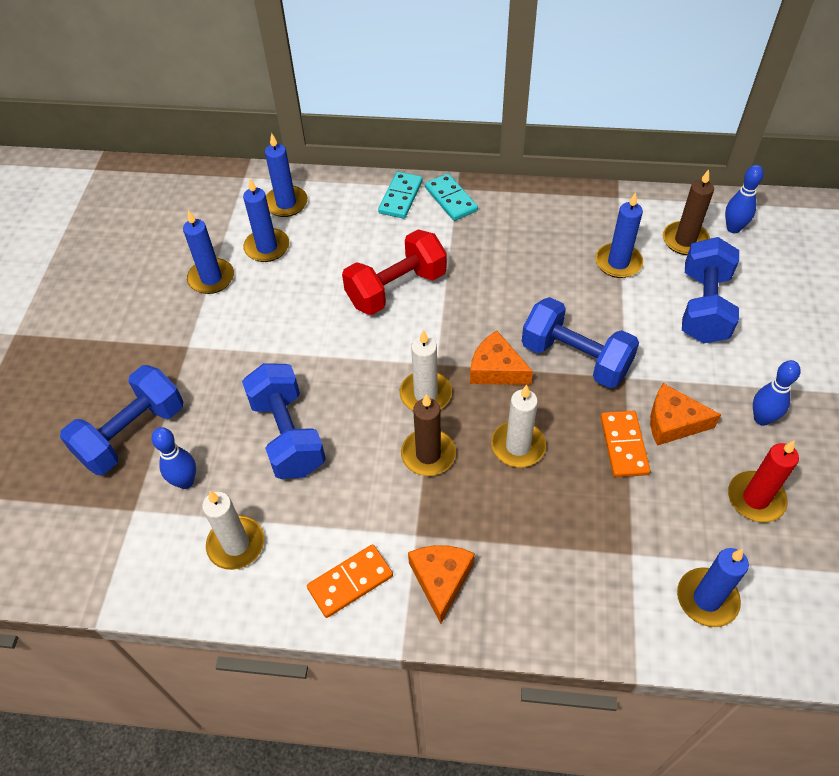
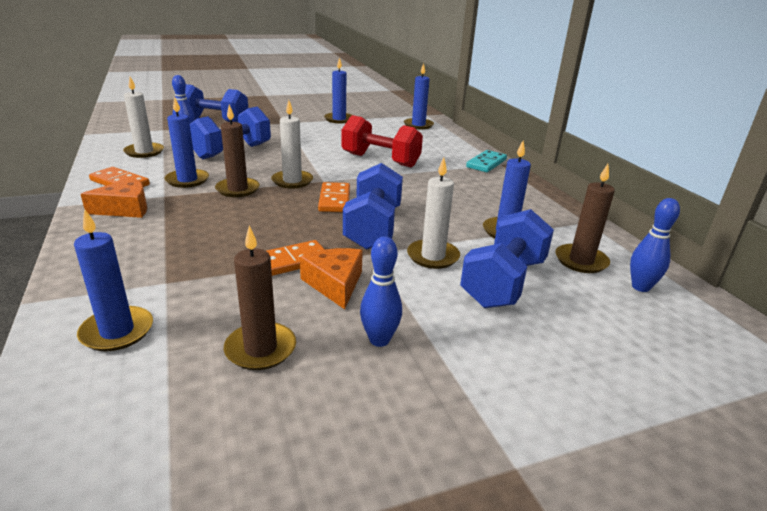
camera: 60 degrees right, 25 degrees down
blue candle [243,178,289,262] -> blue candle moved to [164,97,209,188]
turquoise domino [378,172,423,219] -> none
orange cheese [470,331,533,385] -> orange domino [318,182,350,212]
white candle [491,385,546,467] -> white candle moved to [407,158,460,269]
blue dumbbell [682,237,739,343] -> blue dumbbell turned 45 degrees counterclockwise [460,209,554,308]
red candle [728,441,799,522] -> brown candle [224,226,296,370]

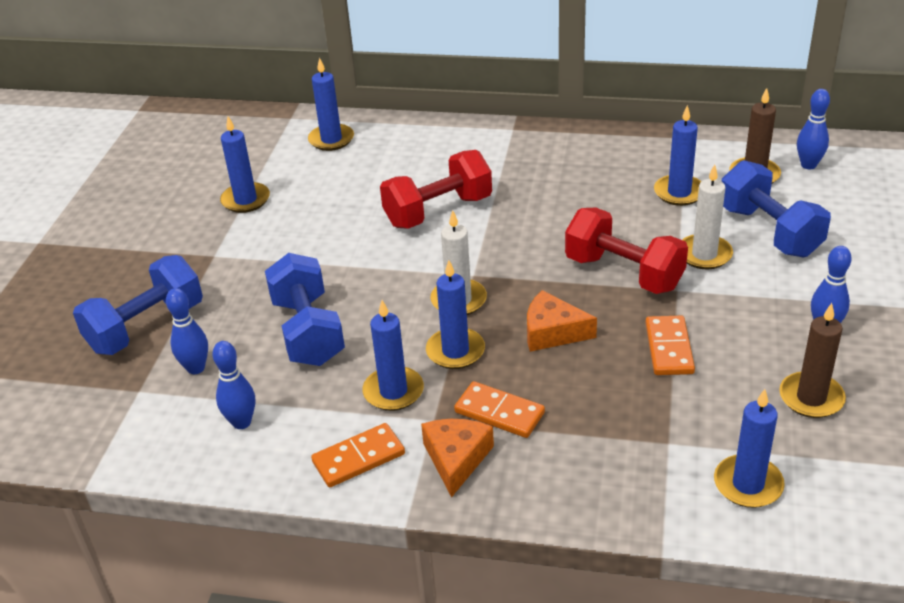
camera: 55 degrees left, 10 degrees up
white candle [123,77,164,158] -> blue bowling pin [212,341,255,429]
brown candle [215,104,260,197] -> blue candle [426,260,485,369]
orange cheese [300,248,363,309] -> orange cheese moved to [527,290,597,352]
orange domino [318,182,350,212] -> orange domino moved to [454,381,545,438]
blue dumbbell [343,163,403,250] -> red dumbbell [565,208,688,294]
turquoise domino [466,150,507,172] -> none

